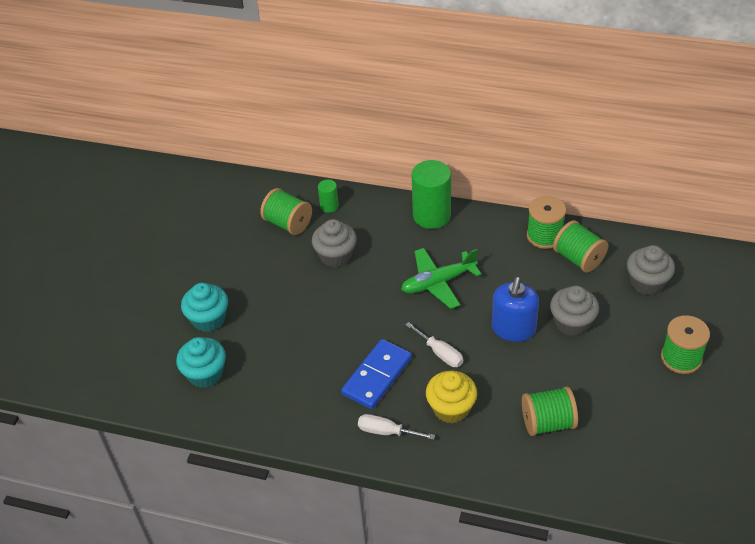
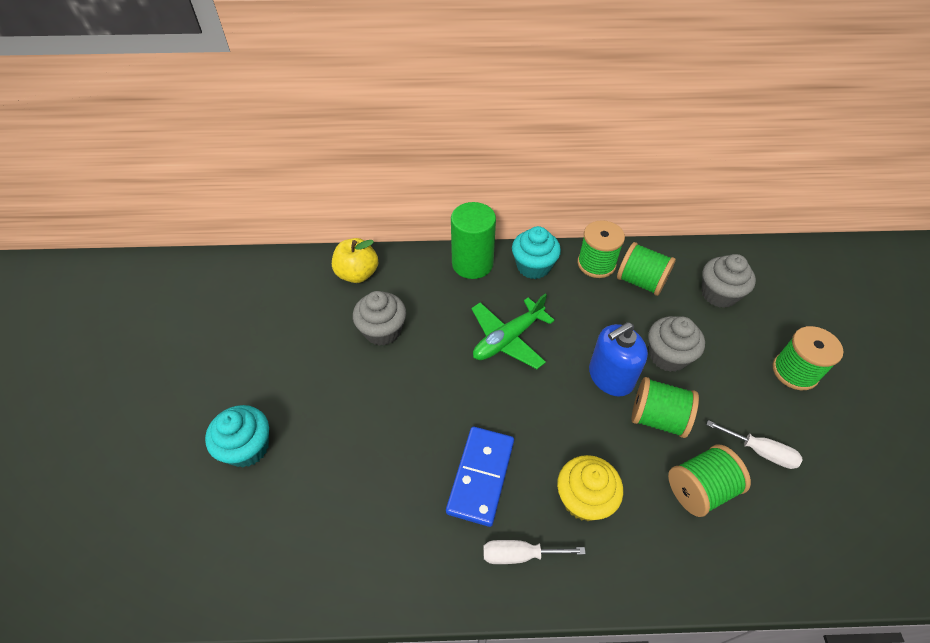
camera: 20 degrees left, 5 degrees up
turquoise cupcake [176,337,226,388] -> turquoise cupcake moved to [512,226,561,279]
green spool [260,188,312,235] -> green spool moved to [632,377,699,438]
green cylinder [318,180,339,213] -> yellow apple [332,238,378,283]
white screwdriver [405,322,463,367] -> white screwdriver moved to [706,420,802,469]
blue soap dispenser [492,277,539,342] -> blue soap dispenser turned 60 degrees clockwise [589,322,648,397]

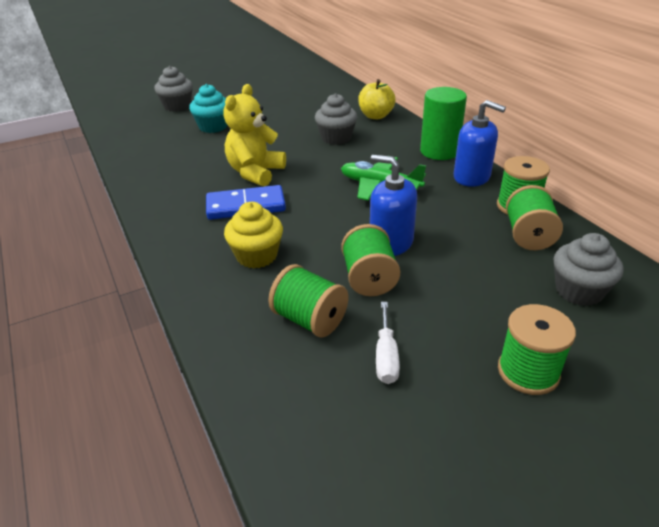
camera: 65 degrees right, 15 degrees down
white screwdriver [483,540,586,564] -> none
turquoise cupcake [512,226,561,279] -> blue soap dispenser [454,100,506,187]
grey cupcake [648,316,705,372] -> grey cupcake moved to [154,66,193,112]
none -> yellow teddy bear [223,84,286,187]

